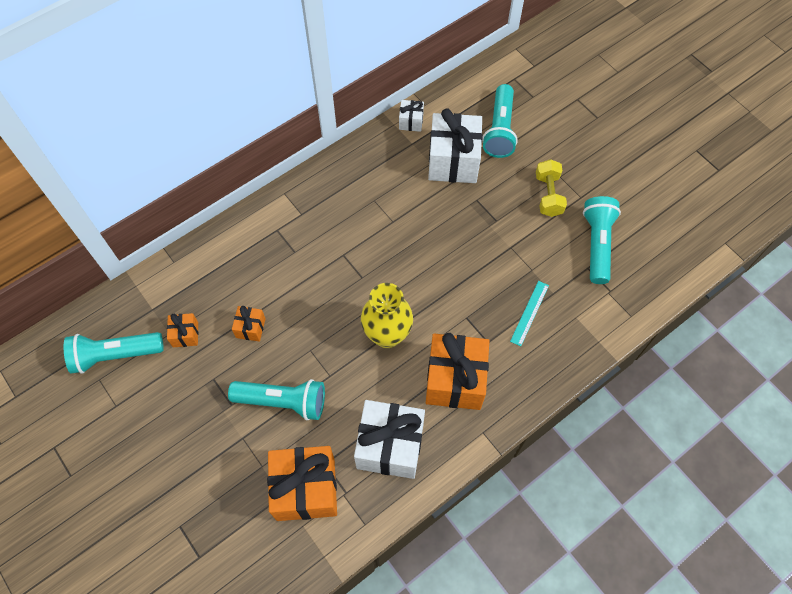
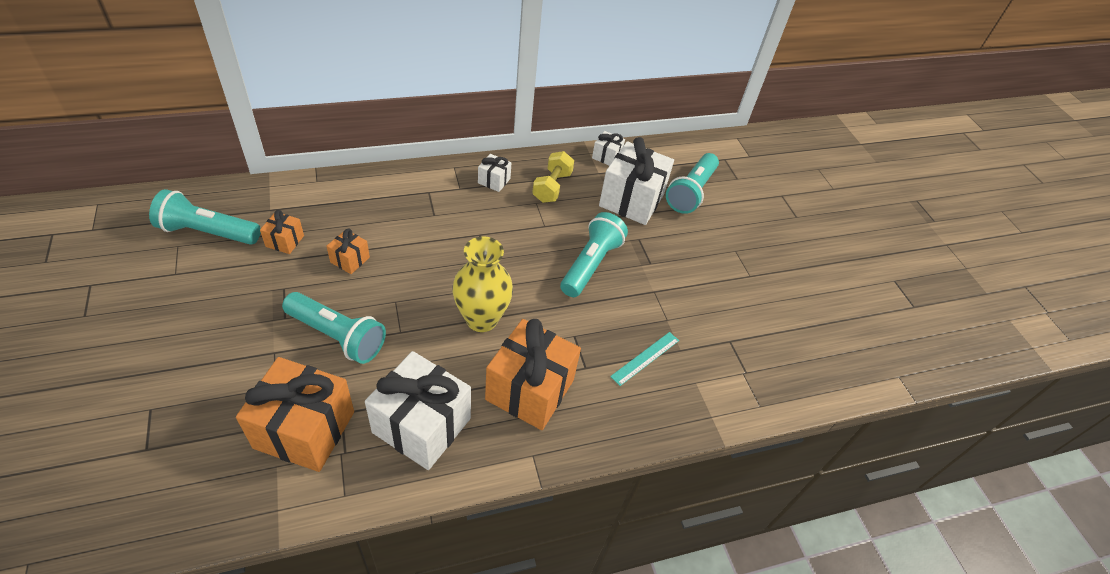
camera: 15 degrees right, 15 degrees down
yellow dumbbell [536,159,567,217] -> yellow dumbbell moved to [532,151,574,203]
turquoise flashlight [583,196,621,284] -> turquoise flashlight moved to [560,212,628,297]
none -> white gift [478,154,511,192]

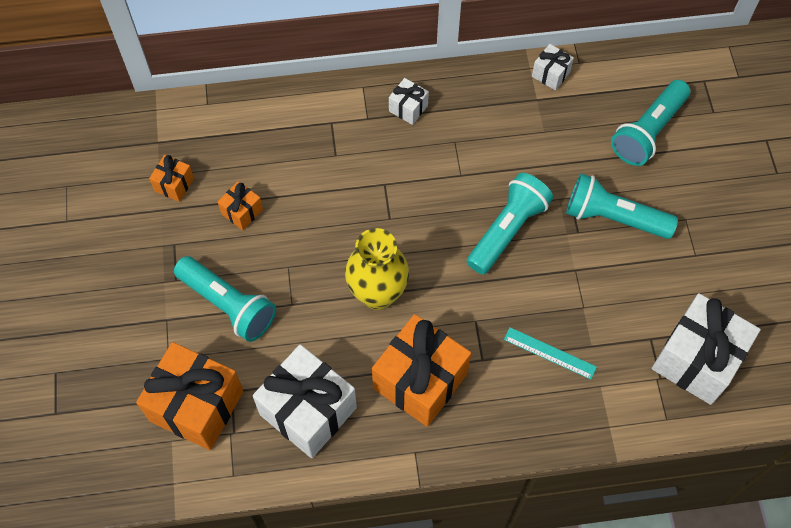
camera: 15 degrees right, 15 degrees up
turquoise flashlight [149,189,261,245] -> turquoise flashlight moved to [566,173,678,239]
yellow dumbbell [532,151,574,203] -> none
white gift [599,137,674,225] -> white gift moved to [652,293,761,405]
turquoise ruler [610,332,679,386] -> turquoise ruler turned 60 degrees clockwise [504,327,597,379]

